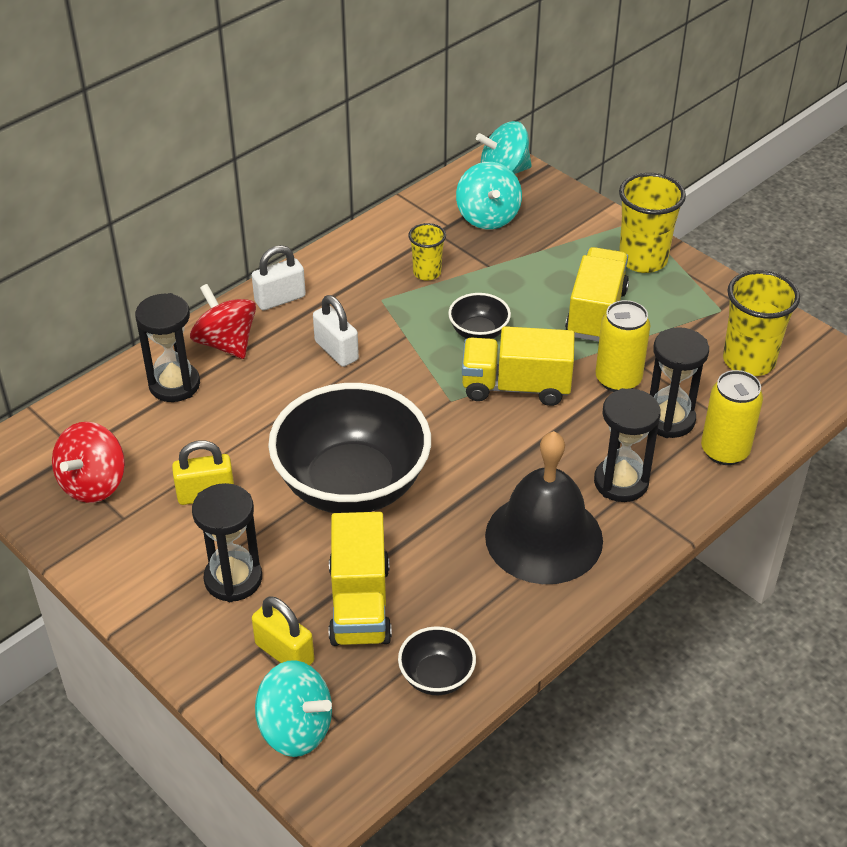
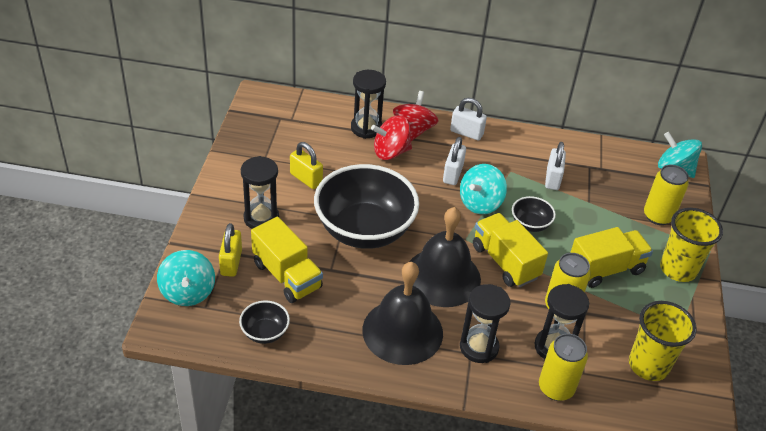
camera: 50 degrees right, 0 degrees up
red spinning top [52,422,125,503] -> red spinning top moved to [371,115,412,160]
yellow truck [329,512,392,646] -> yellow truck turned 90 degrees counterclockwise [251,217,323,303]
yellow cup [408,223,446,281] -> white padlock [545,142,566,190]
turquoise spinning top [456,162,522,229] -> turquoise spinning top moved to [460,164,507,214]
none -> black bell [409,207,481,307]
none -> yellow can [644,165,689,225]

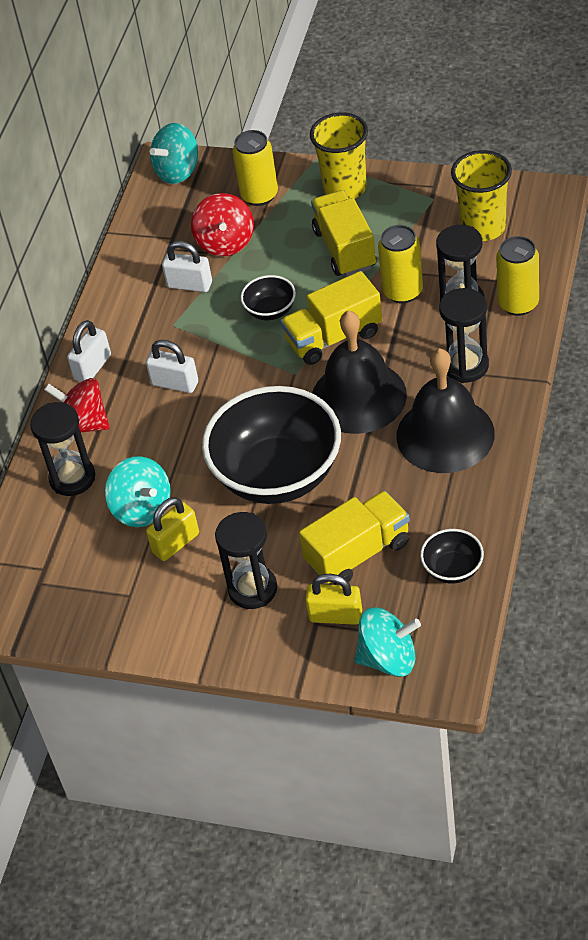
camera: 75 degrees left, 5 degrees up
red spinning top [371,115,412,160] -> red spinning top moved to [191,193,254,257]
turquoise spinning top [460,164,507,214] -> turquoise spinning top moved to [105,456,171,527]

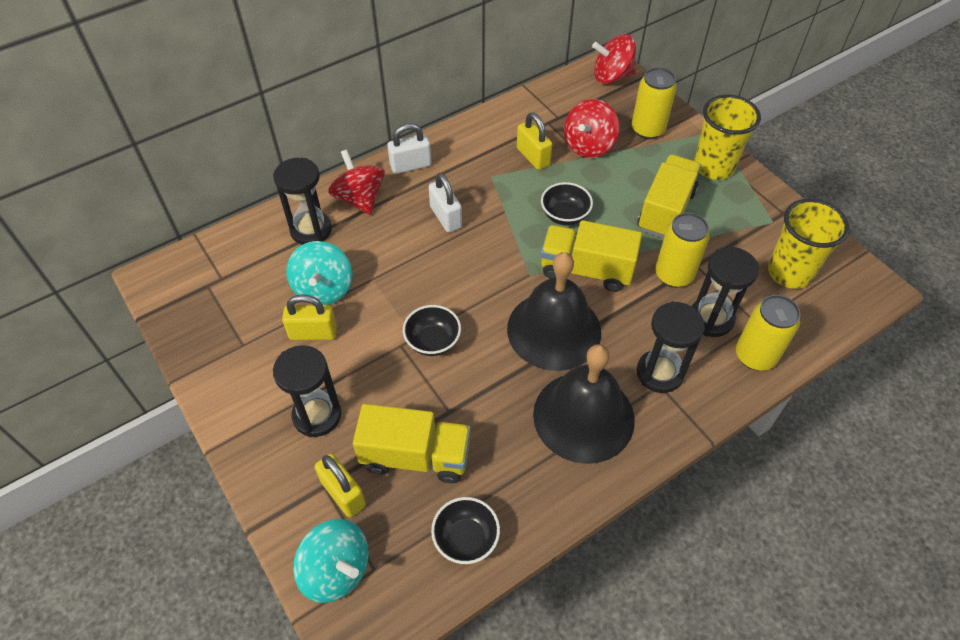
camera: 35 degrees right, 5 degrees up
turquoise spinning top [150,123,198,184] -> red spinning top [592,34,636,84]
white padlock [162,241,212,292] -> yellow padlock [517,112,552,170]
black bowl [202,386,341,504] -> black bowl [403,305,461,356], size x0.43

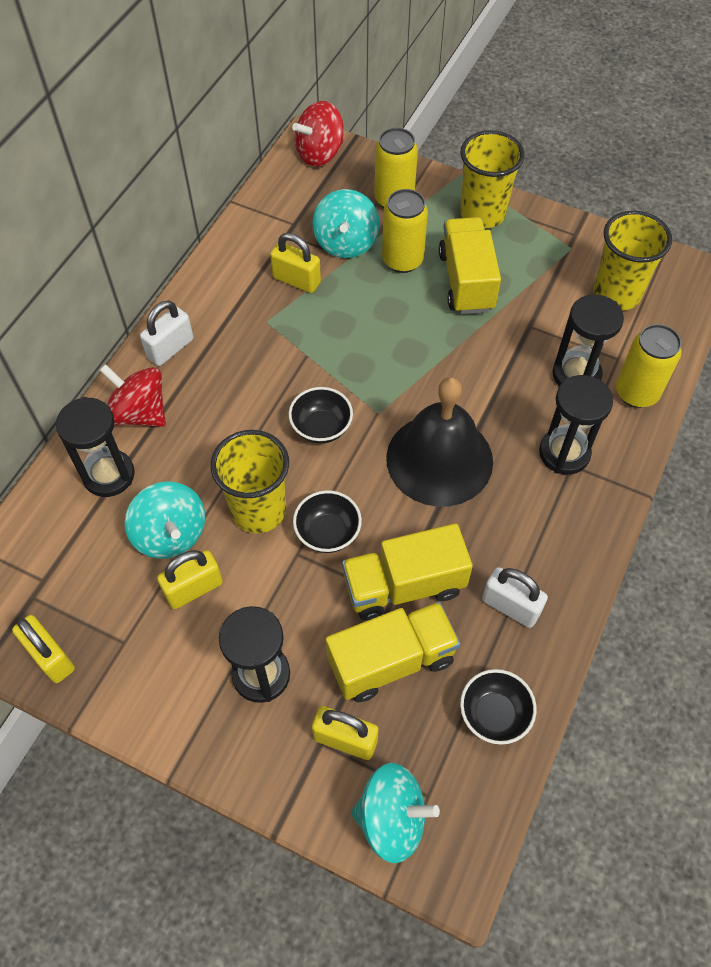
camera: 30 degrees left, 5 degrees up
white padlock [429,173,462,232] -> white padlock moved to [482,567,548,628]
black bell [533,344,635,464] -> none
black bowl [541,182,593,226] -> black bowl moved to [289,387,353,444]
yellow truck [541,220,642,292] -> yellow truck moved to [342,523,473,620]
red spinning top [564,99,619,158] -> turquoise spinning top [312,189,380,258]
yellow can [655,213,710,288] -> yellow can moved to [382,189,428,273]
none -> yellow padlock [12,615,75,683]
none -> yellow cup [210,430,289,533]

